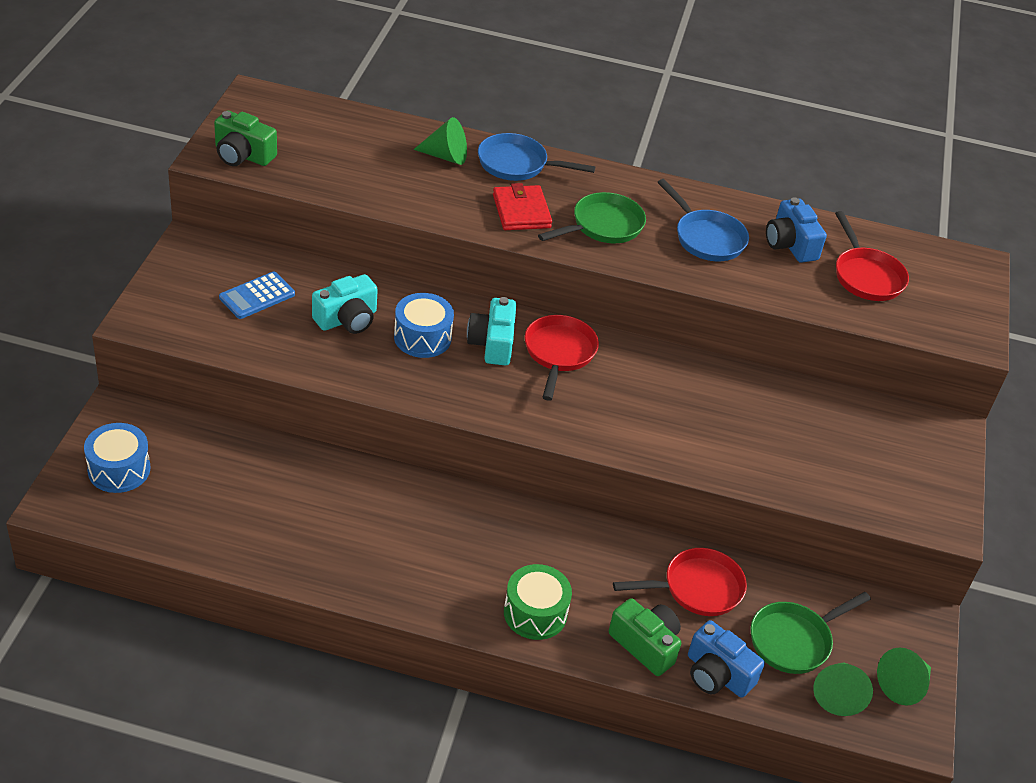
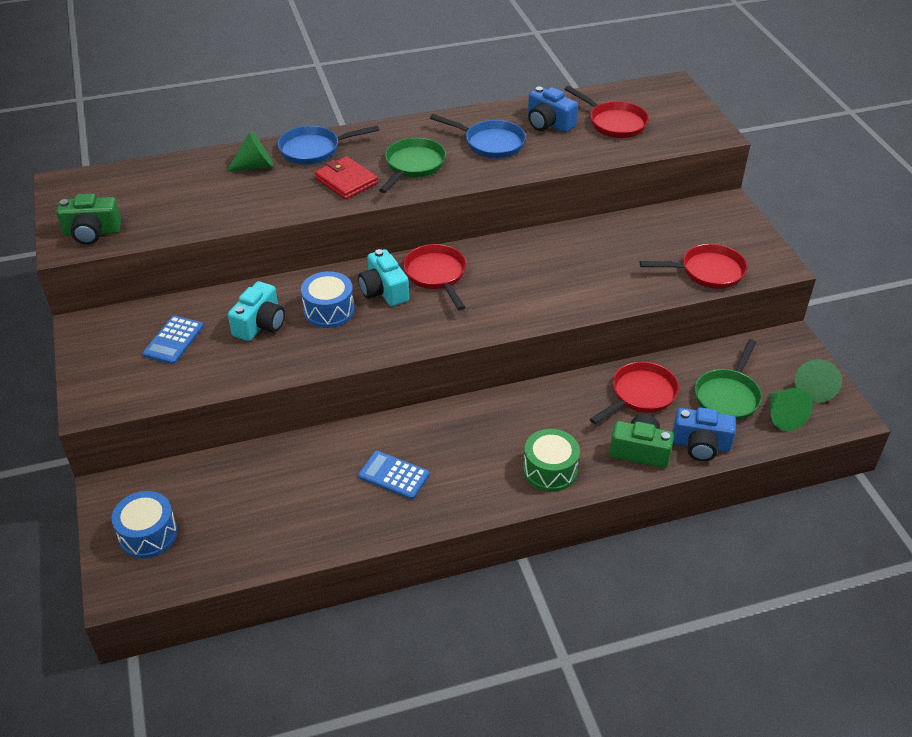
camera: 25 degrees left, 0 degrees up
none -> blue calculator [358,451,430,500]
none -> red pan [640,244,747,289]

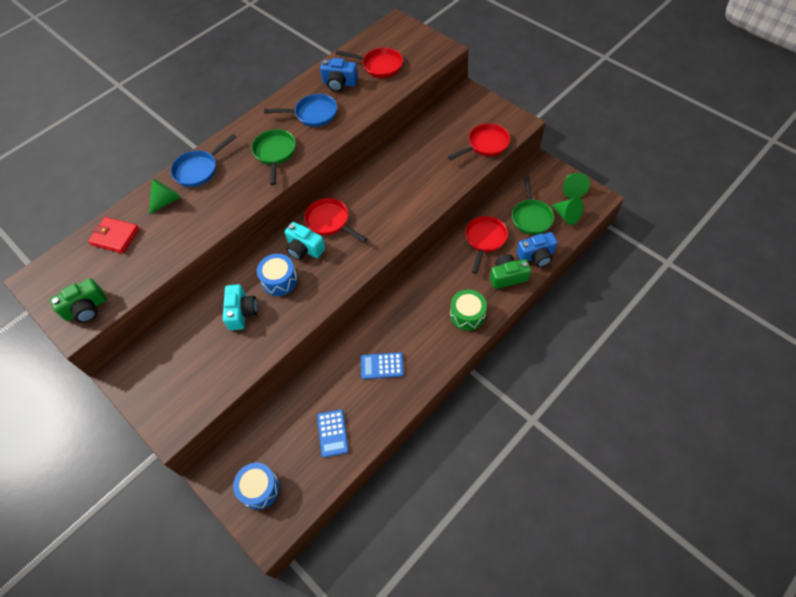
camera: 25 degrees left, 15 degrees up
blue calculator [143,315,204,364] -> blue calculator moved to [317,409,349,457]
red wallet [314,156,378,200] -> red wallet moved to [88,217,140,254]

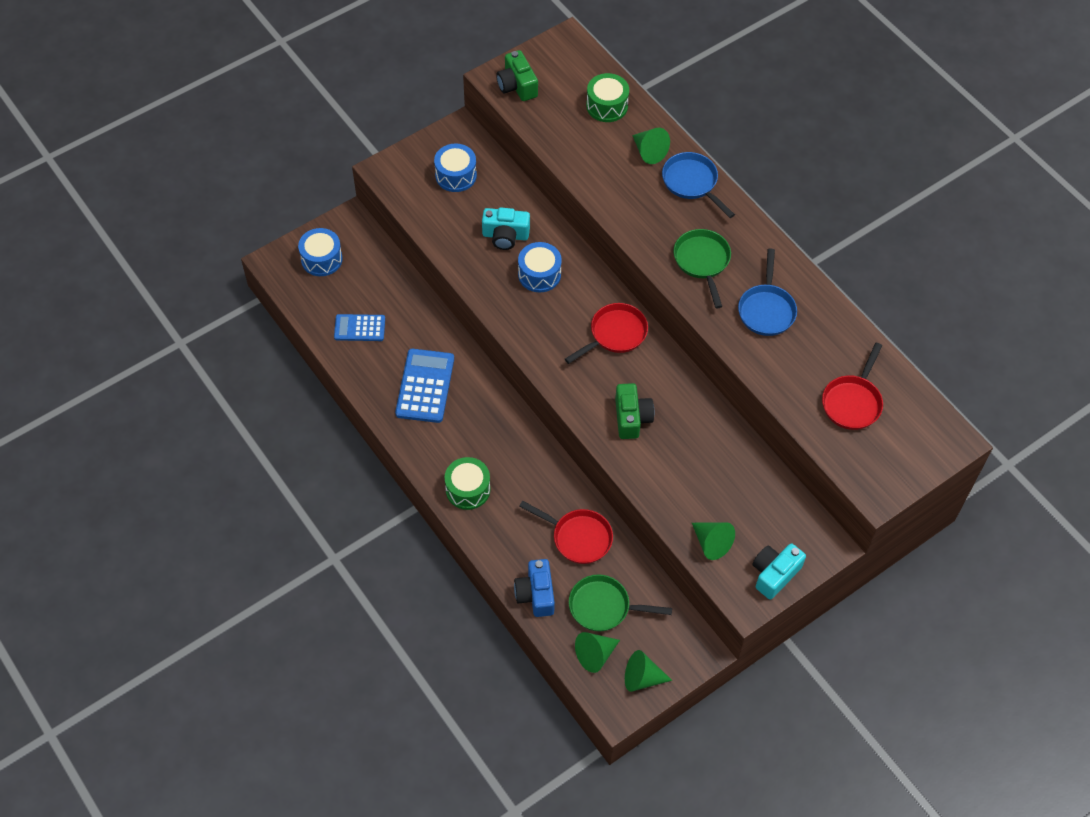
camera: 95 degrees right, 0 degrees up
red wallet [88,217,140,254] -> green drum [586,73,629,122]
green pan [252,129,296,185] -> green pan turned 105 degrees counterclockwise [673,229,731,308]
turquoise camera [285,222,326,260] -> turquoise camera moved to [752,543,806,600]
blue camera [320,58,358,92] -> none
blue calculator [361,352,404,379] -> blue calculator [395,349,454,423], size x1.57
red pan [448,123,510,161] -> green cone [692,522,735,560]
green camera [490,254,531,289] -> green camera moved to [615,383,654,439]
none -> blue drum [434,144,477,192]

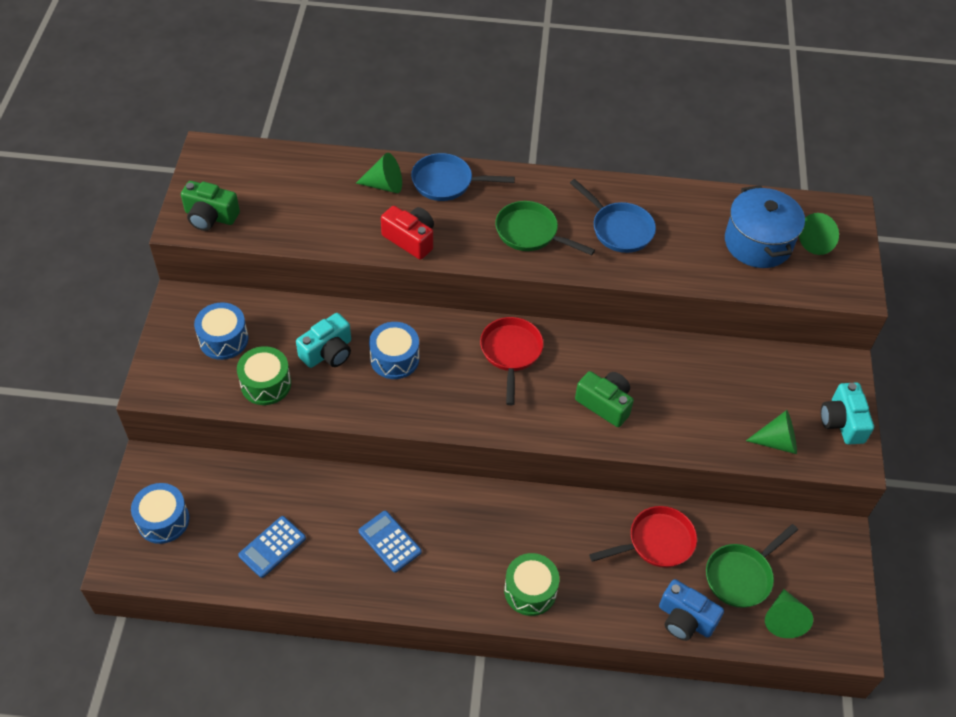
camera: 50 degrees left, 5 degrees down
blue calculator [395,349,454,423] -> blue calculator [359,511,422,573], size x0.64
green drum [586,73,629,122] -> green drum moved to [237,346,291,405]
green cone [625,650,672,692] -> green cone moved to [799,213,839,255]
red pan [822,343,883,430] -> blue pot [725,185,805,268]
none -> red camera [381,206,434,260]

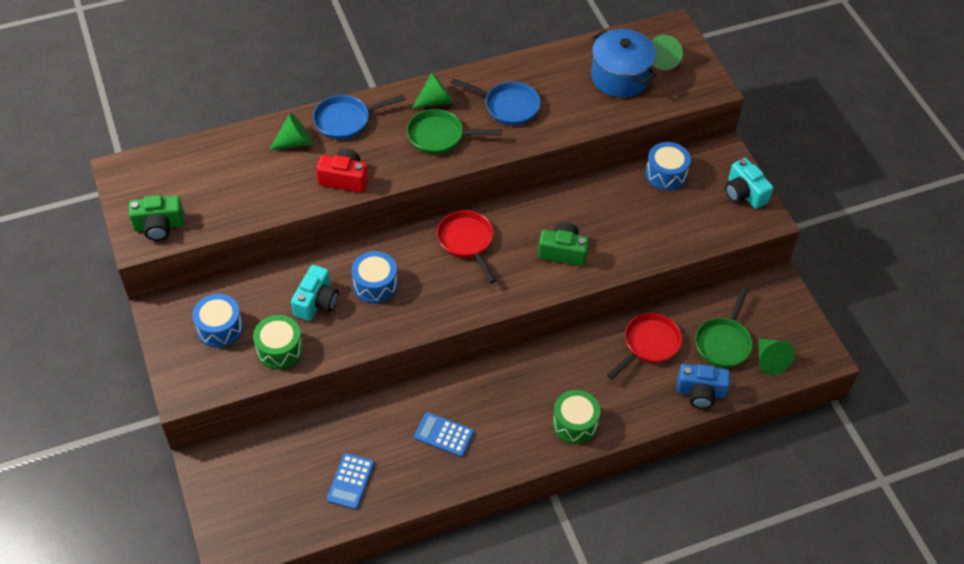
camera: 25 degrees left, 0 degrees up
blue drum [131,483,189,544] -> blue drum moved to [645,142,691,190]
green cone [746,410,797,454] -> green cone moved to [412,72,453,109]

